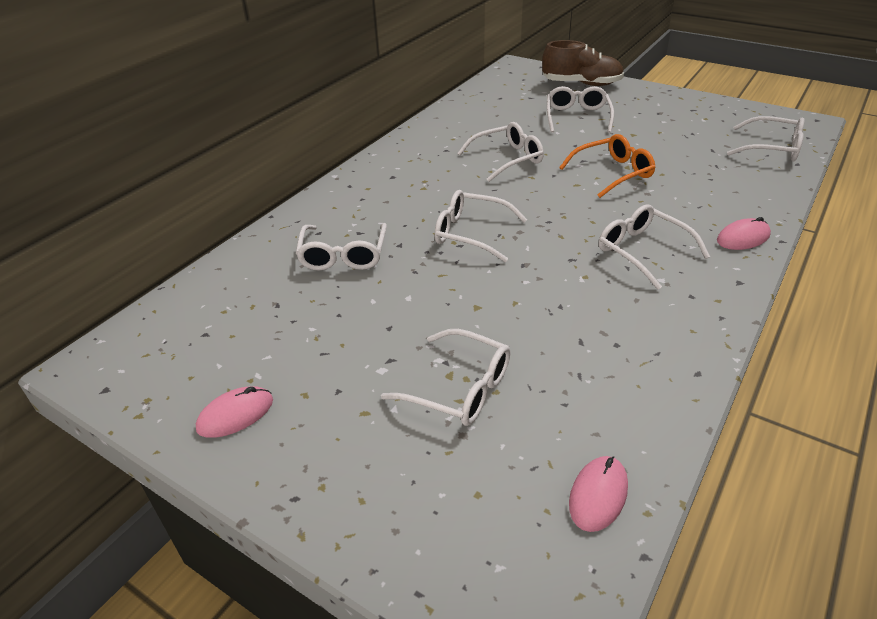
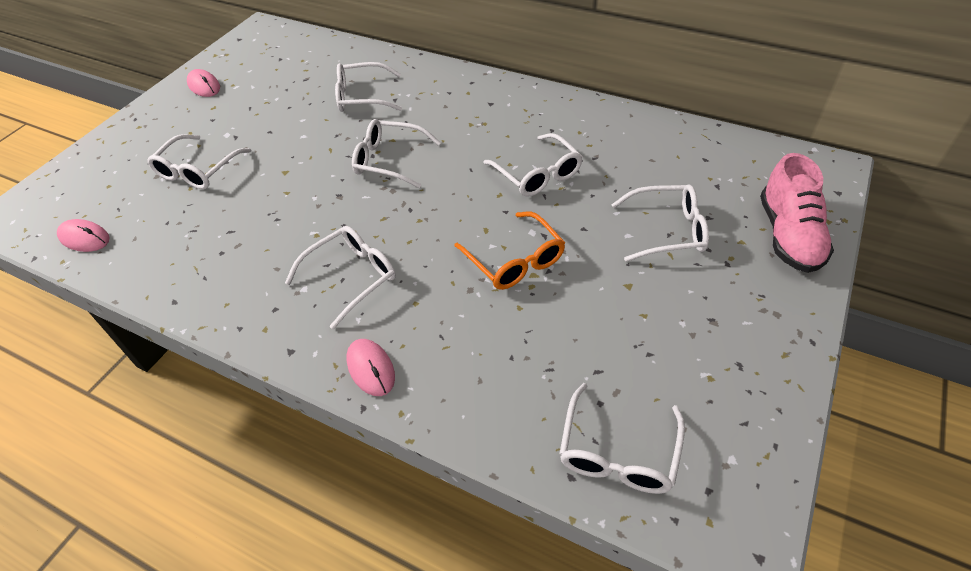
camera: 85 degrees right, 10 degrees up
white glasses [434,190,527,262] -> white glasses turned 90 degrees counterclockwise [352,119,441,188]
brown shoe [542,40,624,86] -> pink shoe [760,153,834,273]

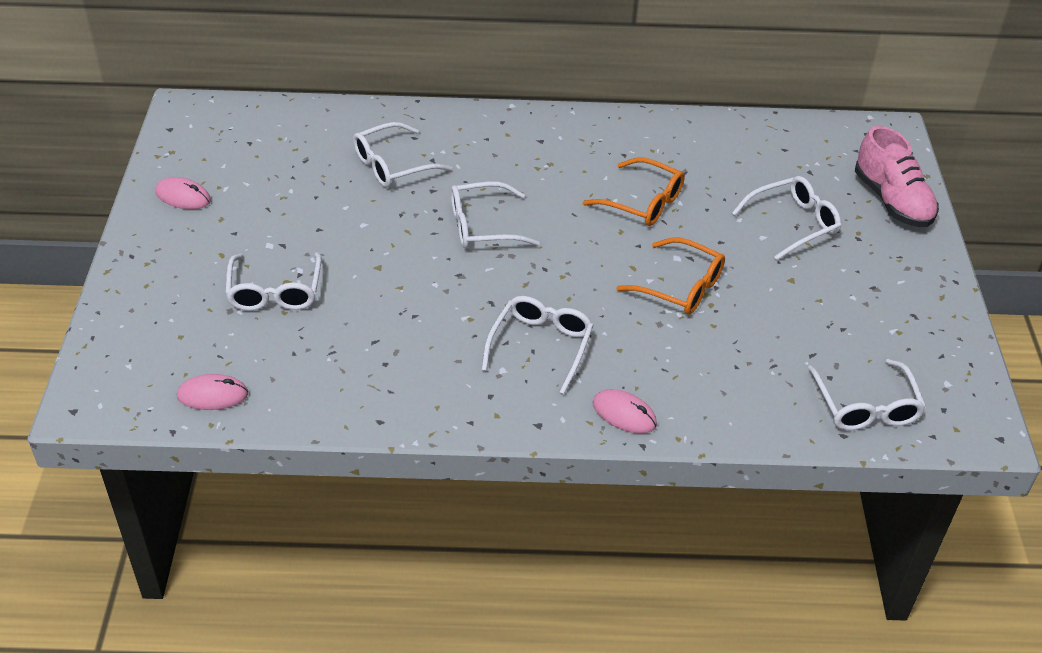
camera: 30 degrees left, 5 degrees down
white glasses [483,133,583,197] -> orange glasses [583,157,685,226]

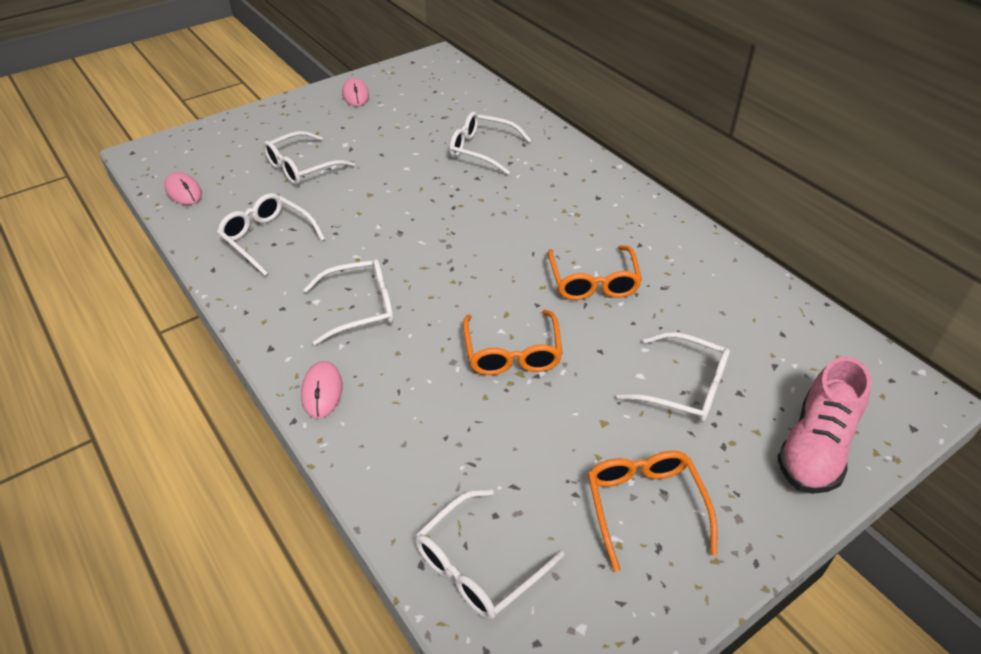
camera: 55 degrees right, 0 degrees up
white glasses [451,182,540,248] -> white glasses moved to [217,193,325,276]
none -> orange glasses [588,451,718,572]

